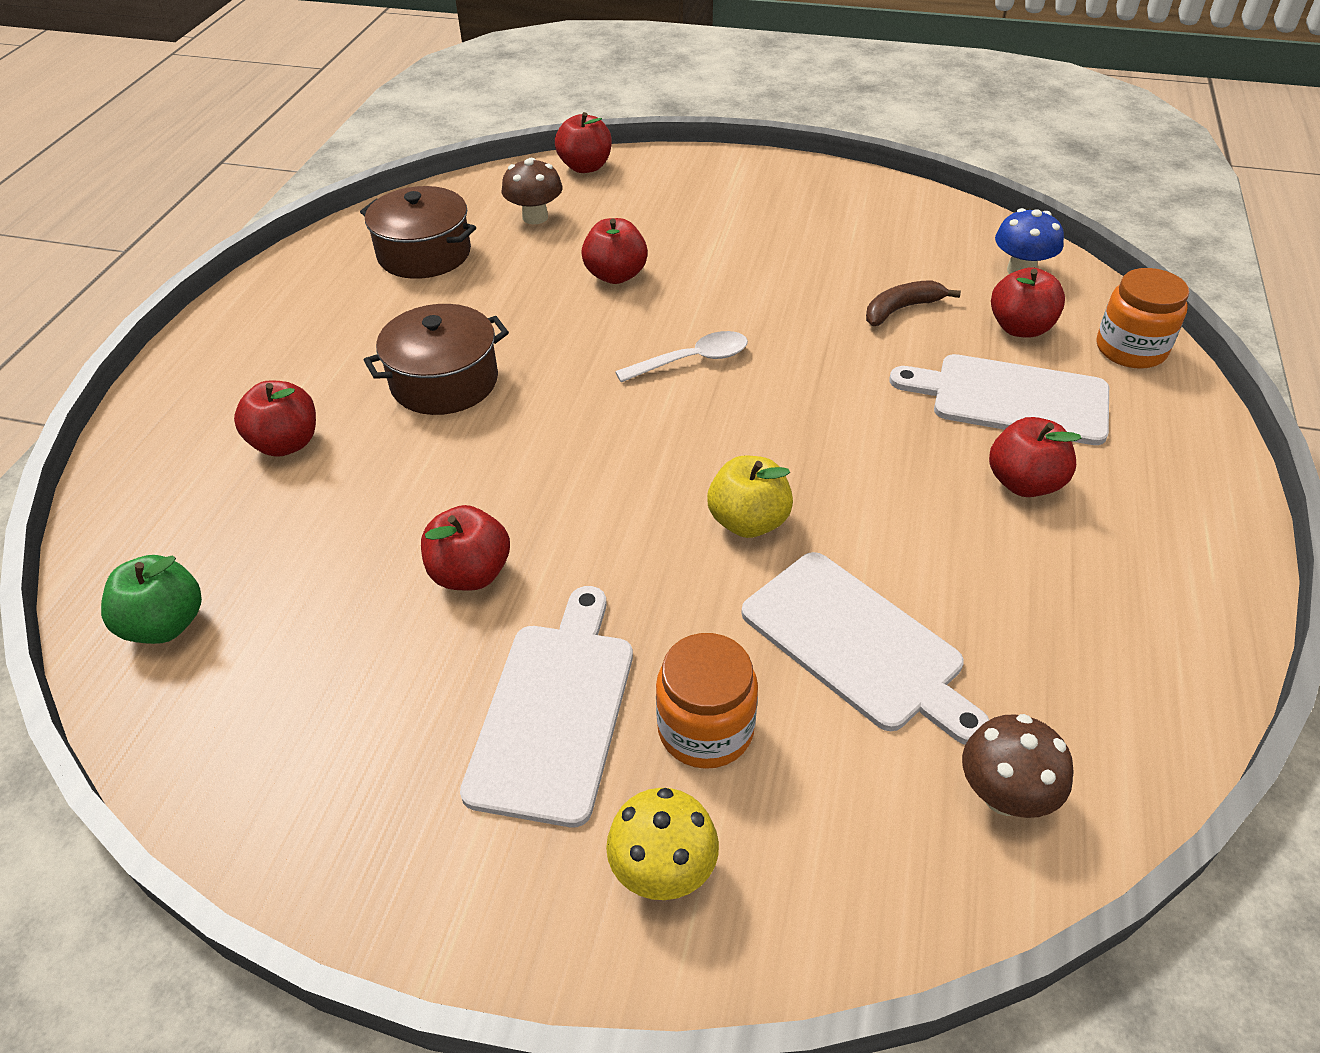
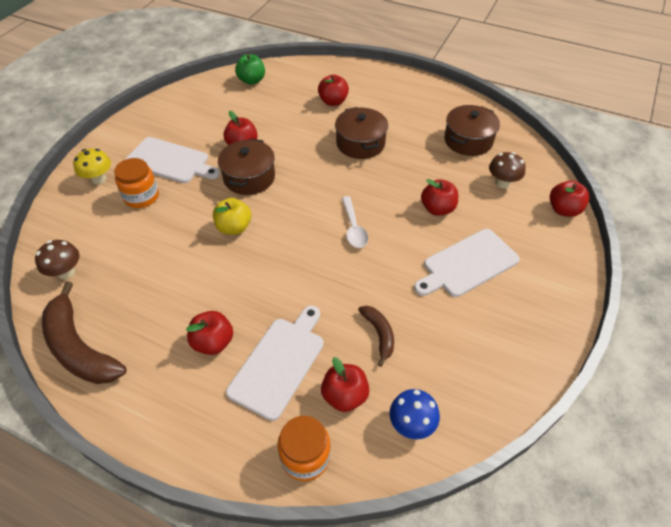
camera: 100 degrees right, 5 degrees up
white cutting board [741,552,989,745] -> white cutting board moved to [414,229,520,297]
none -> brown banana [42,281,127,384]
none -> brown pot [218,139,275,195]

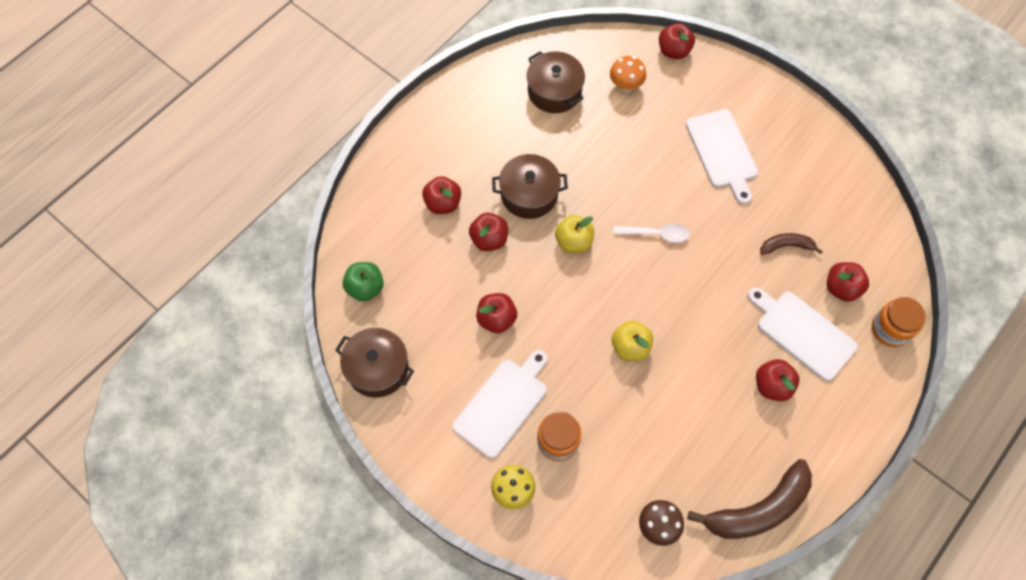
camera: 75 degrees left, 15 degrees up
brown pot [218,139,275,195] -> brown pot moved to [335,328,414,398]
blue mushroom [389,389,440,439] -> none
red apple [421,179,458,216] -> red apple moved to [469,213,508,251]
brown mushroom [489,152,526,188] -> orange mushroom [610,56,646,92]
none -> yellow apple [555,215,594,253]

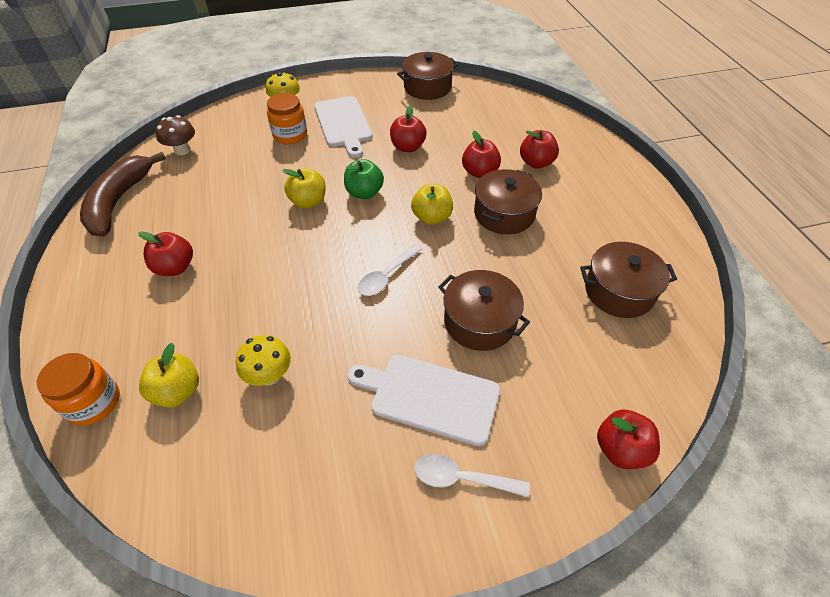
camera: 125 degrees right, 15 degrees down
green apple [343,262,384,301] -> green apple moved to [344,159,384,199]
orange mushroom [610,56,646,92] -> none
white cutting board [748,287,858,381] -> none
brown banana [760,233,823,255] -> yellow mushroom [236,335,291,386]
red apple [827,262,869,302] -> yellow apple [139,343,199,408]
none -> white spoon [414,454,530,497]
none -> brown pot [438,270,530,351]

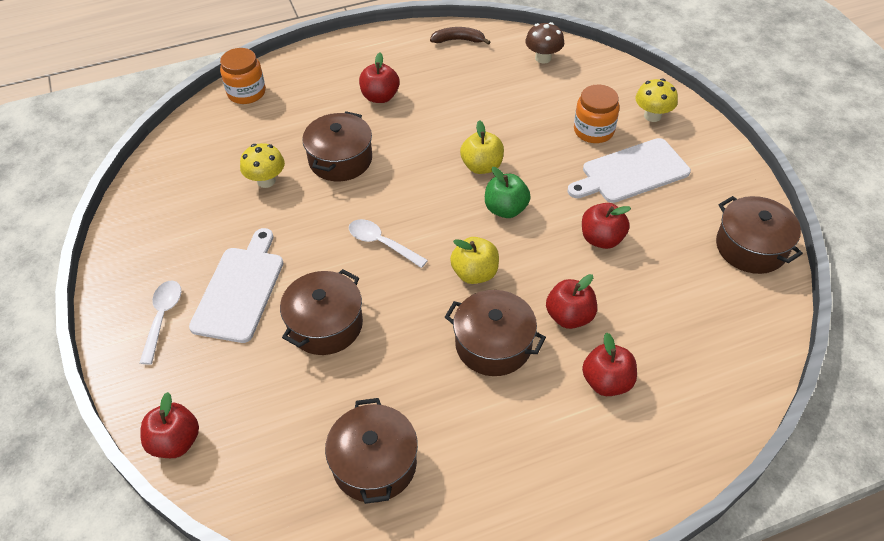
camera: 85 degrees right, 0 degrees up
brown banana [80,152,166,237] -> brown banana [430,27,490,45], size x0.52
yellow apple [139,343,199,408] -> none
none -> brown pot [302,111,372,181]

